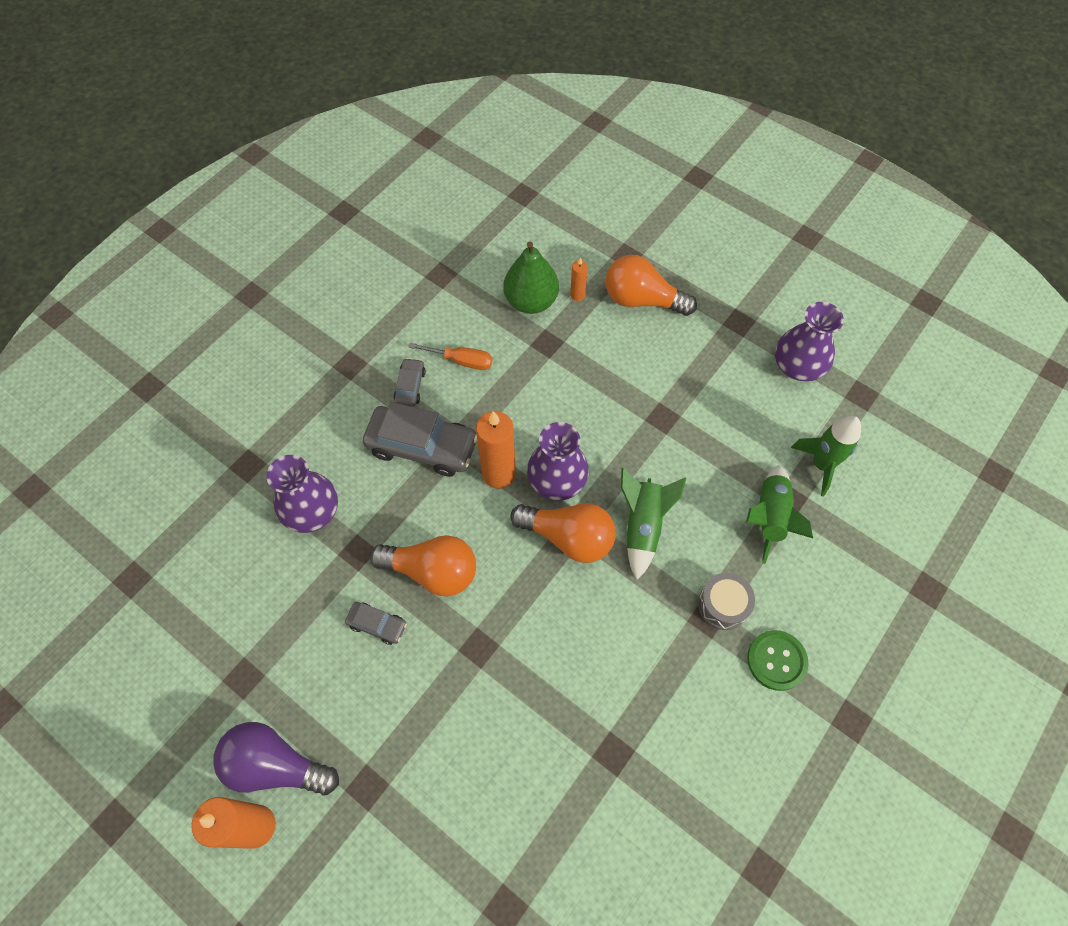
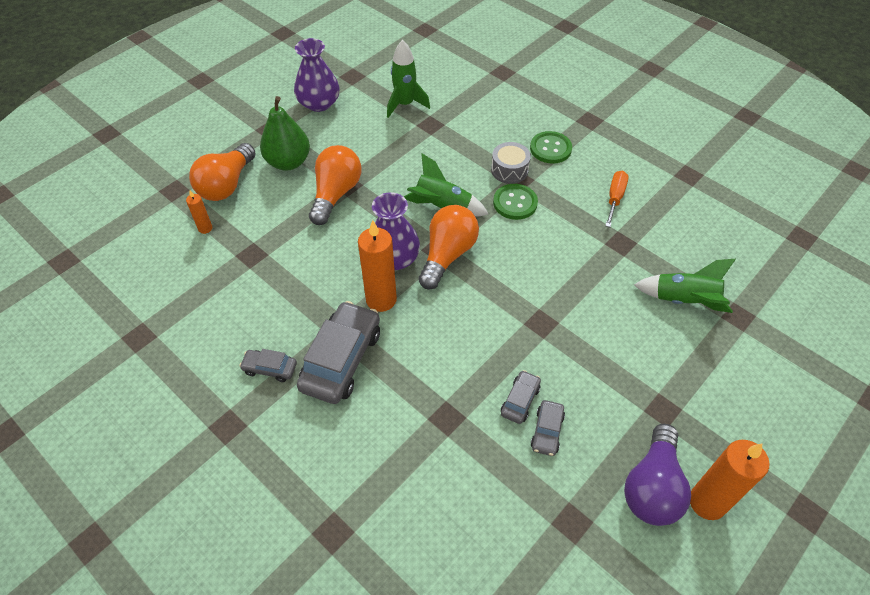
camera: 85 degrees left, 10 degrees down
purple vase [267,455,338,533] -> none
orange light bulb [370,535,476,596] -> orange light bulb moved to [309,145,361,225]
orange screwdriver [409,343,493,370] -> orange screwdriver moved to [605,170,628,227]
green pear [503,241,559,314] -> green pear moved to [260,96,310,171]
green rocket [746,465,813,564] -> green rocket moved to [634,259,736,313]
none -> green button [493,184,538,220]
none -> grey car [530,400,565,456]

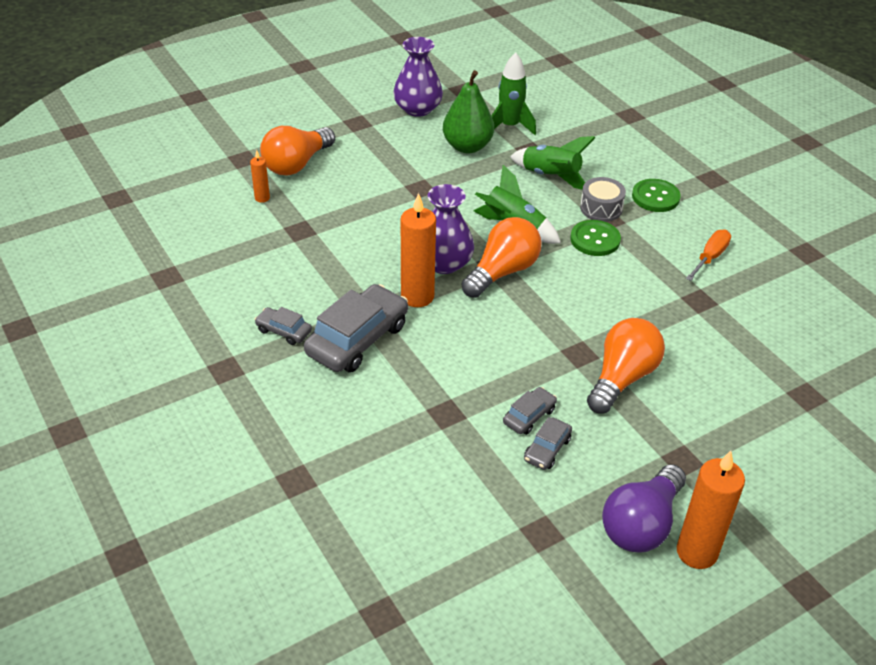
camera: 15 degrees right, 10 degrees down
green pear [260,96,310,171] -> green pear moved to [443,70,494,153]
orange light bulb [309,145,361,225] -> orange light bulb moved to [587,318,665,413]
green rocket [634,259,736,313] -> green rocket moved to [510,136,596,190]

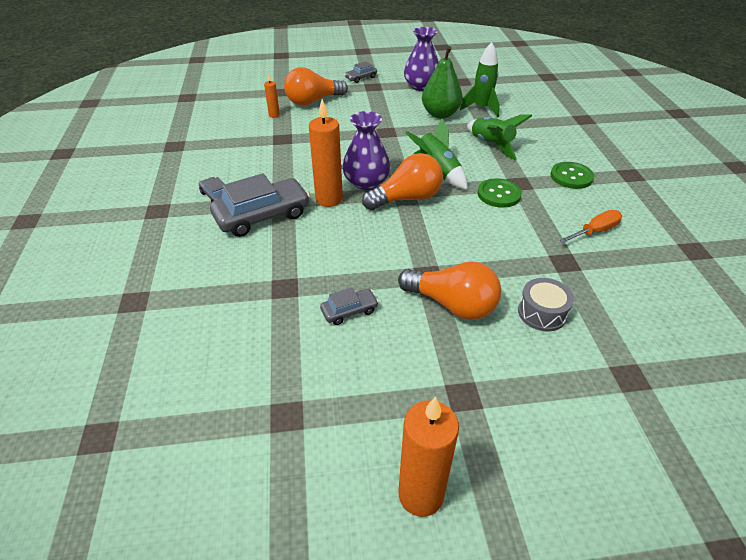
camera: 25 degrees right, 0 degrees up
grey car [524,417,572,470] -> grey car moved to [345,61,377,83]
grey drum [580,177,626,222] -> grey drum moved to [518,278,574,331]
orange light bulb [587,318,665,413] -> orange light bulb turned 60 degrees clockwise [398,261,501,320]
purple light bulb [602,464,686,553] -> none

